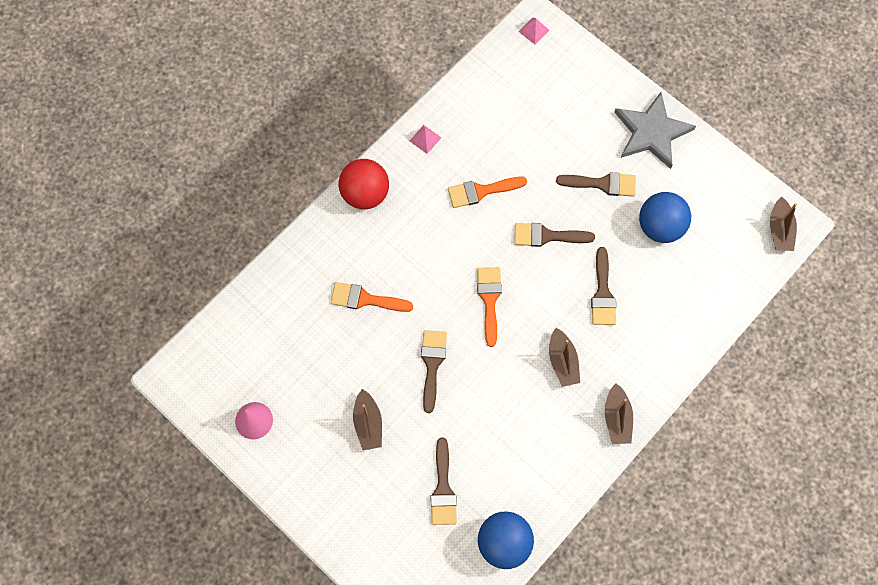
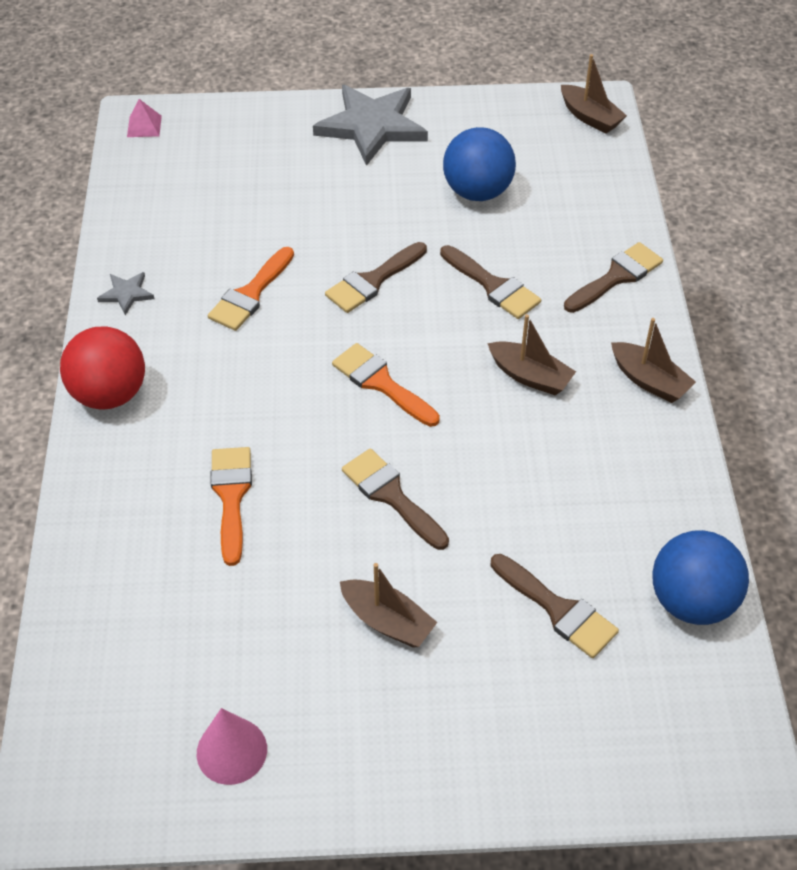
camera: 45 degrees left, 20 degrees down
orange brush [330,282,413,312] -> orange brush turned 120 degrees clockwise [210,447,252,566]
pink pyramid [410,125,441,154] -> grey star [97,272,154,315]
brown brush [556,172,636,197] -> brown brush moved to [564,242,663,313]

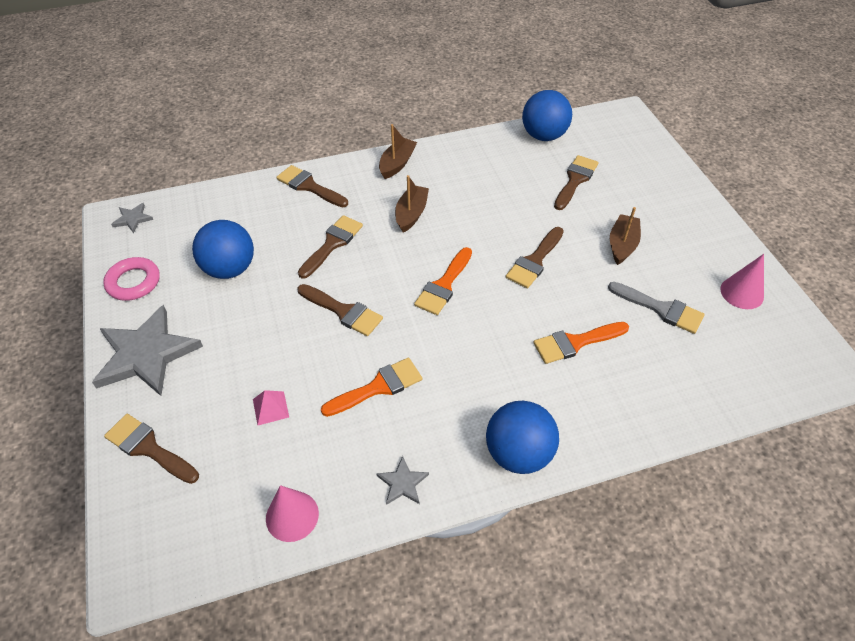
camera: 105 degrees left, 0 degrees up
red ball [60,326,145,410] -> blue ball [486,401,559,474]
pink pyramid [127,99,162,137] -> pink pyramid moved to [253,390,289,426]
orange brush [208,247,294,331] -> orange brush turned 45 degrees counterclockwise [321,358,422,417]
brown boat [561,54,627,133] -> grey star [111,203,153,233]
none -> pink ring [103,257,160,301]
none -> brown brush [104,414,199,484]
none -> pink cone [266,485,319,542]
none -> grey brush [608,282,705,334]

